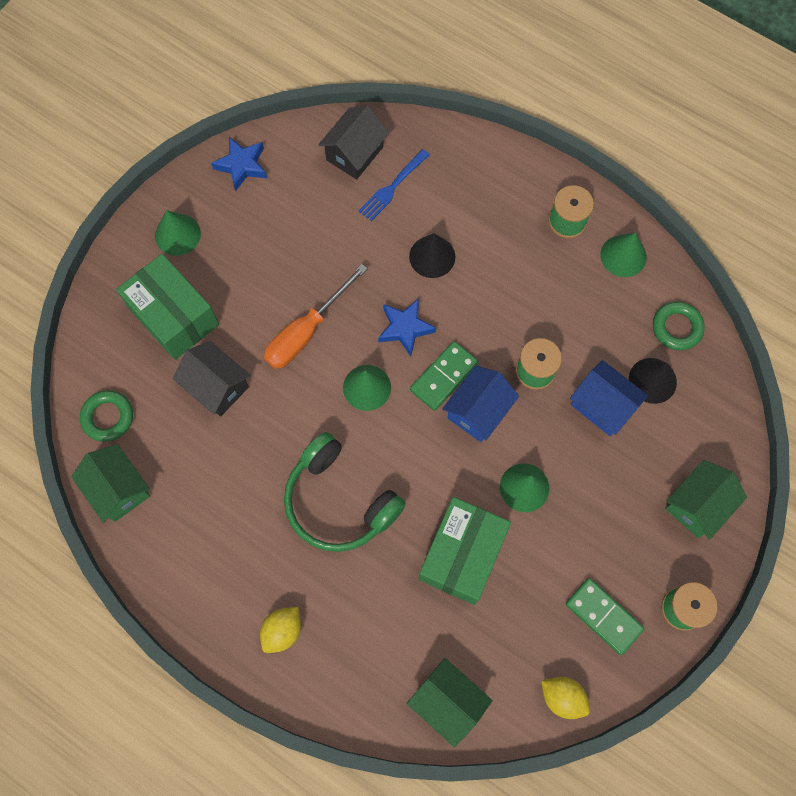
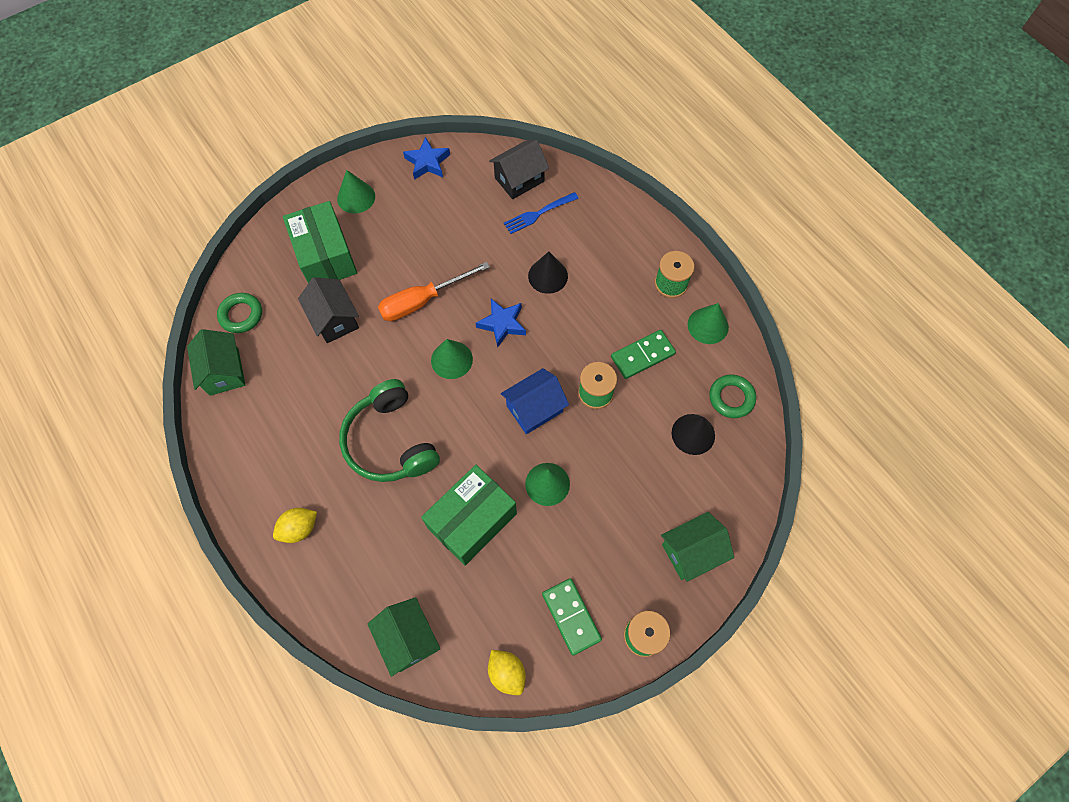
camera: 20 degrees right, 5 degrees down
green domino [410,341,479,411] -> green domino moved to [611,330,676,379]
blue house [570,360,648,436] -> none

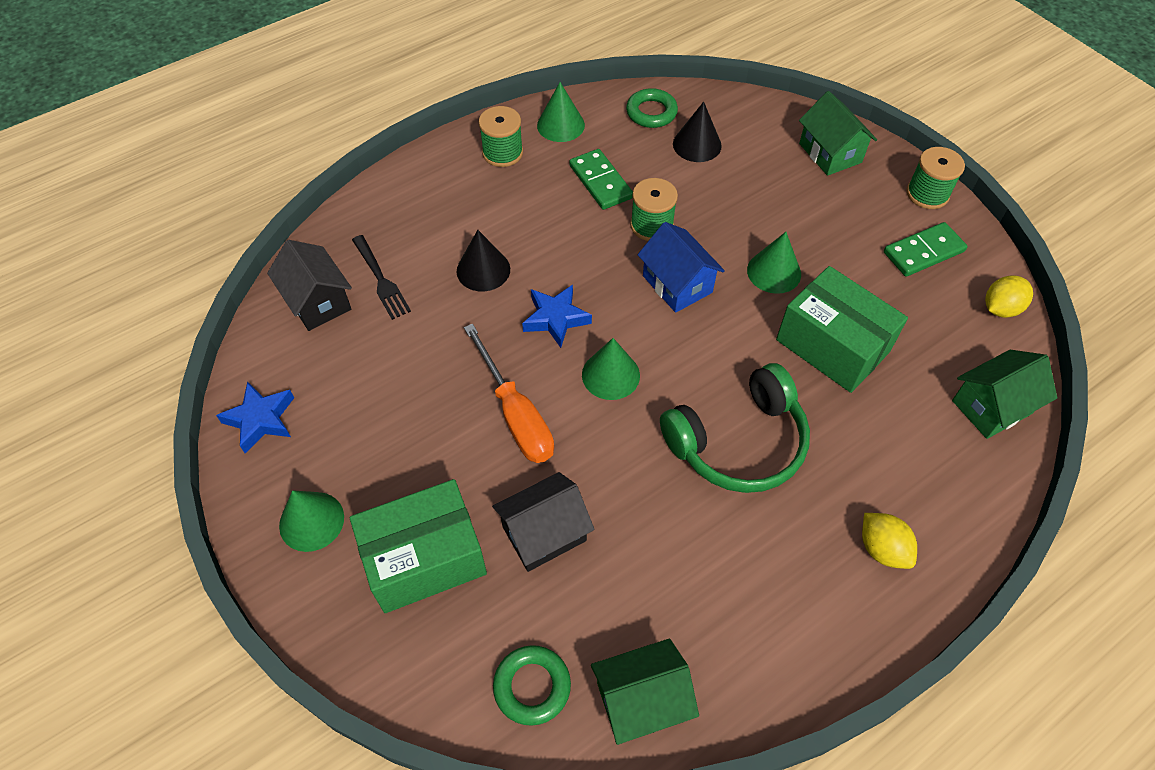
camera: 90 degrees left, 10 degrees down
blue fork [504,192,579,234] -> black fork [352,235,411,320]

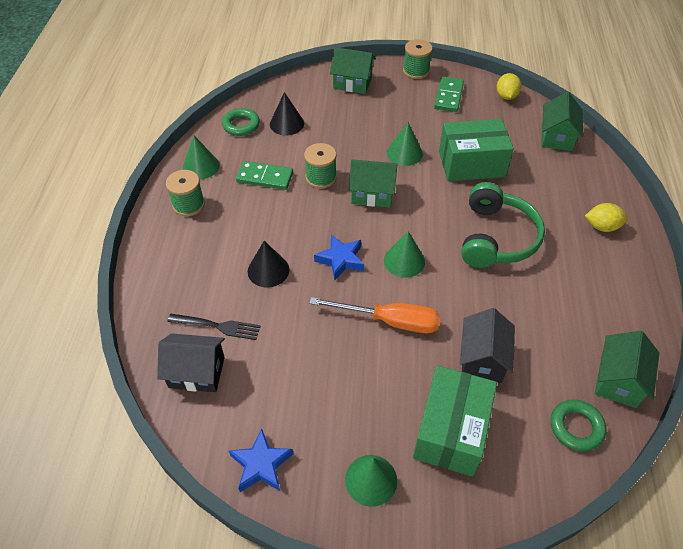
camera: 50 degrees left, 5 degrees down
blue house [638,222,725,313] -> green house [349,159,397,207]

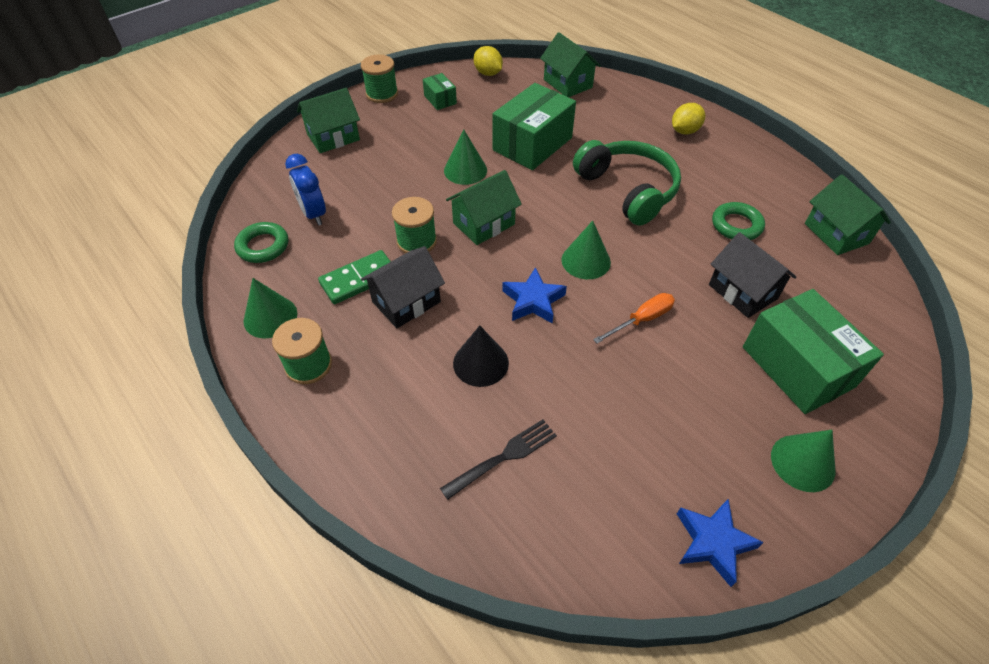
camera: 45 degrees left, 0 degrees up
black house [157,333,225,392] -> black house moved to [361,246,445,328]
black cone [270,92,304,135] -> blue clock [285,154,326,225]
orange screwdriver [309,297,440,333] -> orange screwdriver [593,293,675,344], size x0.63
green domino [434,77,464,112] -> green box [423,73,457,110]
green ring [551,399,606,451] -> green ring moved to [712,202,765,240]

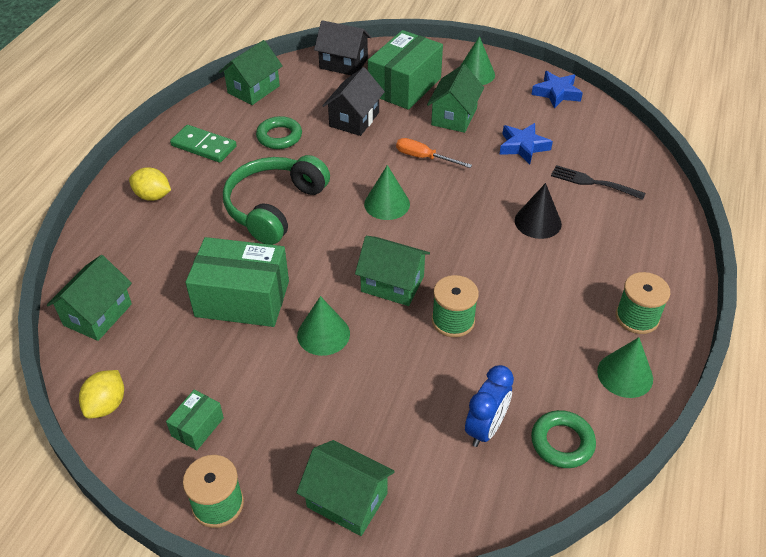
camera: 120 degrees left, 5 degrees down
green domino [318,250,391,304] -> green domino moved to [170,125,237,163]
black house [361,246,445,328] -> black house moved to [314,20,371,75]
blue star [502,267,567,323] -> blue star moved to [499,123,553,164]
none -> green house [427,64,484,133]

